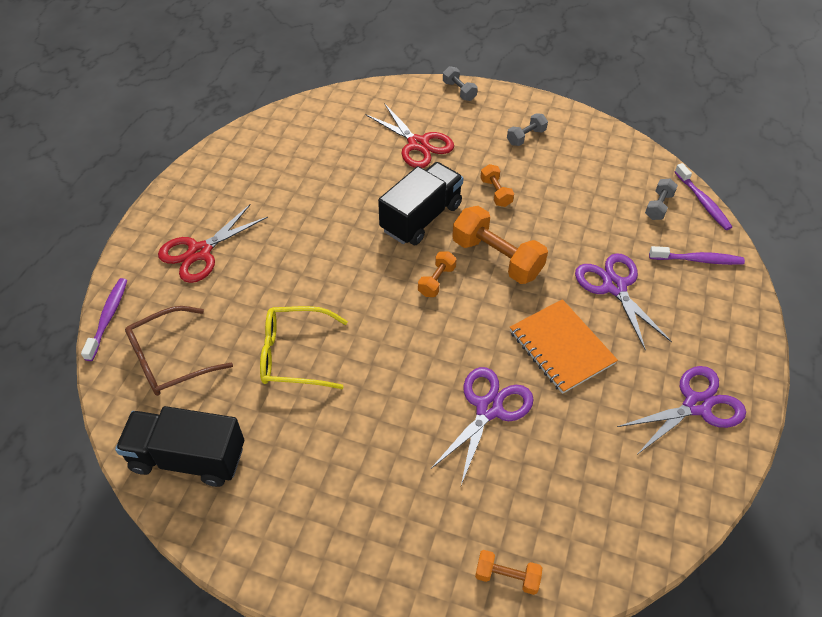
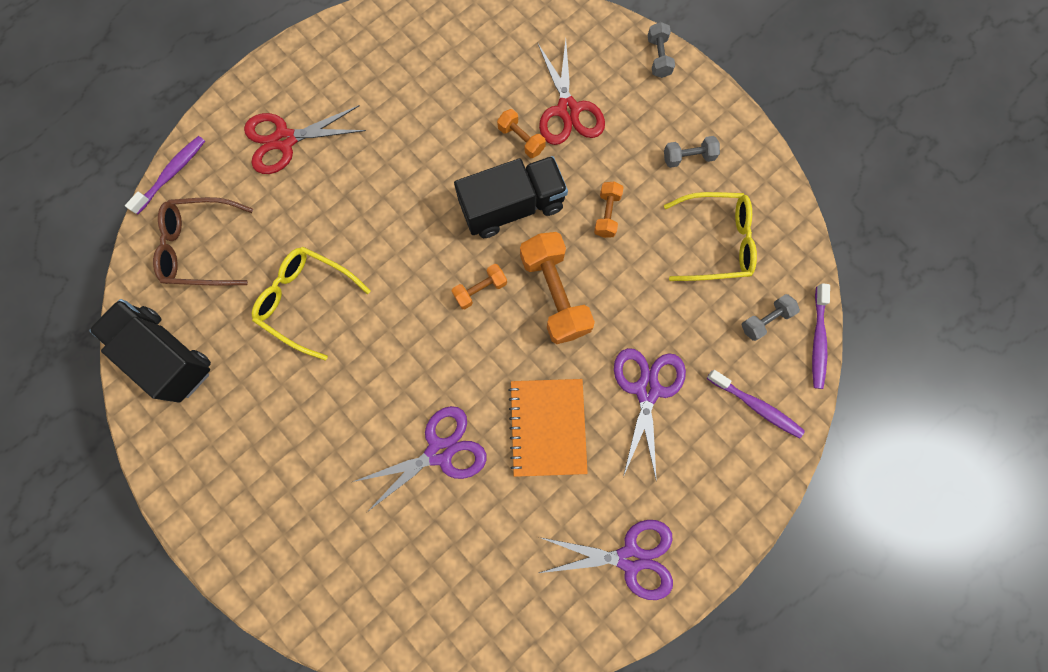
camera: 30 degrees right, 25 degrees up
orange dumbbell [475,550,542,595] -> orange dumbbell moved to [497,109,546,158]
none -> yellow glasses [664,192,757,281]

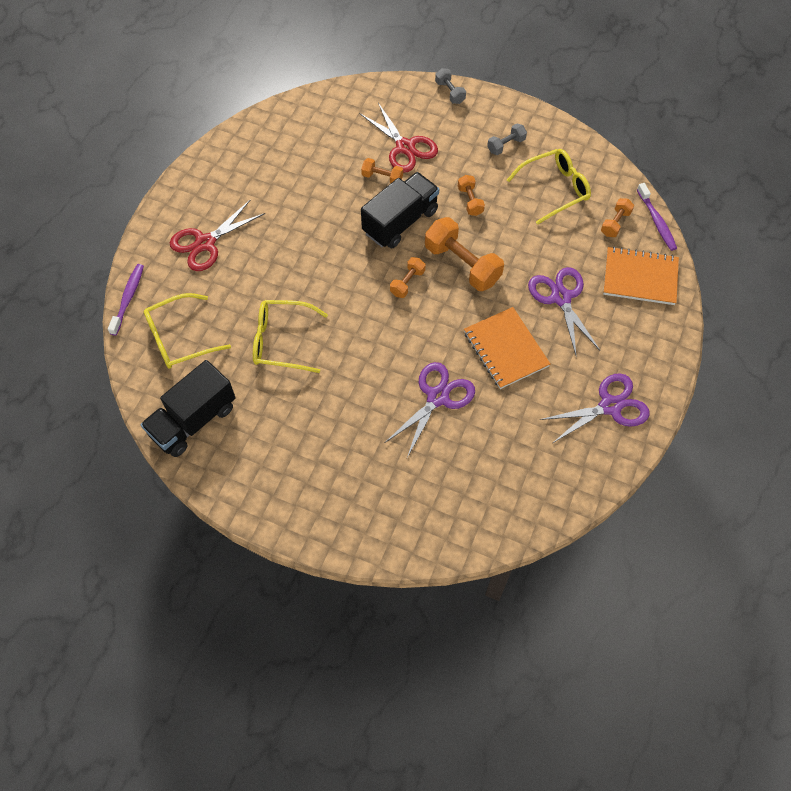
camera: 25 degrees left, 15 degrees down
black truck [89,299,211,403] -> black truck turned 60 degrees counterclockwise [140,360,236,457]
brown glasses [153,197,253,286] -> yellow glasses [144,293,231,369]
purple toothbrush [707,370,805,438] -> orange notebook [603,246,679,305]
grey dumbbell [742,294,800,341] -> orange dumbbell [601,198,634,237]

